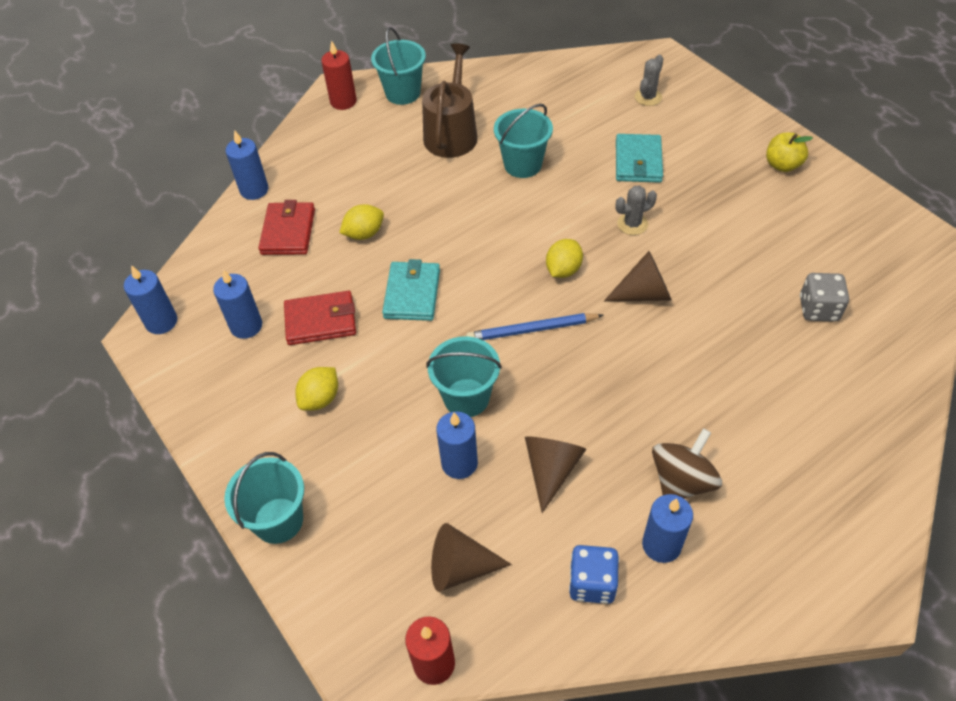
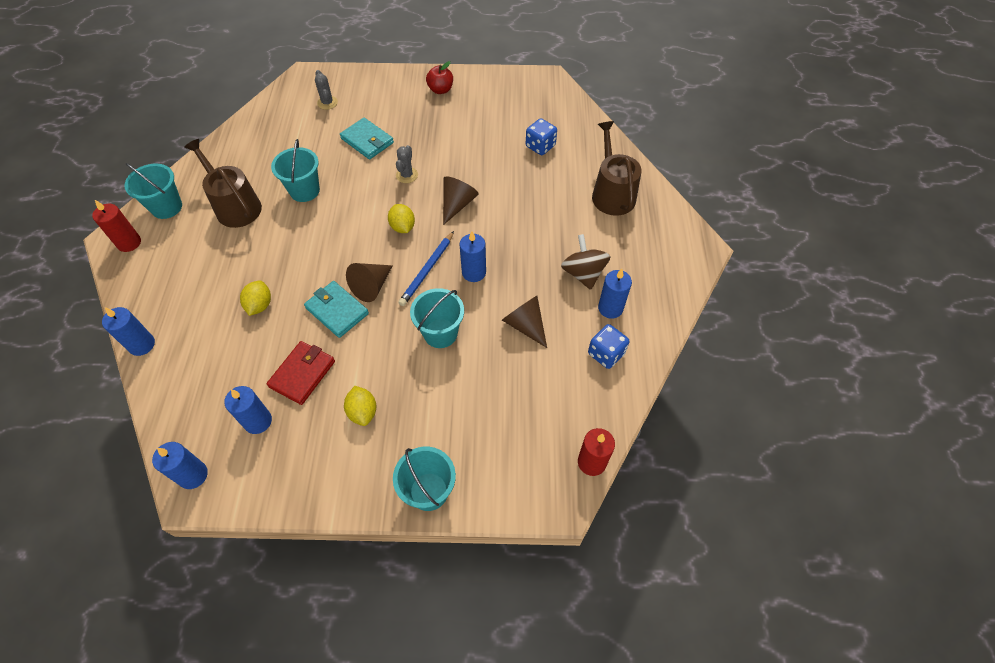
camera: 55 degrees left, 5 degrees up
red wallet [258,200,315,255] -> none
brown cone [431,523,512,592] -> brown cone moved to [346,263,393,302]
blue candle [436,411,478,479] -> blue candle moved to [460,231,486,282]
yellow apple [766,133,813,172] -> red apple [426,61,453,94]
grey dice [800,273,849,322] -> blue dice [526,118,557,155]
none -> brown watering can [592,121,641,216]

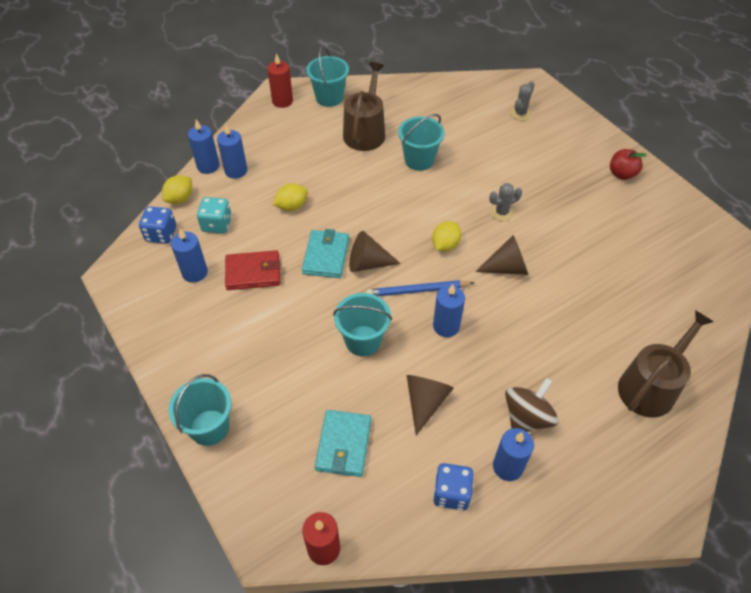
camera: 55 degrees right, 5 degrees down
blue candle [152,442,208,489] -> blue candle moved to [217,124,247,179]
turquoise wallet [340,118,394,159] -> turquoise wallet moved to [315,410,371,477]
yellow lemon [344,386,376,426] -> yellow lemon moved to [162,175,192,204]
blue dice [526,118,557,155] -> blue dice moved to [139,206,176,244]
none -> turquoise dice [197,197,232,234]

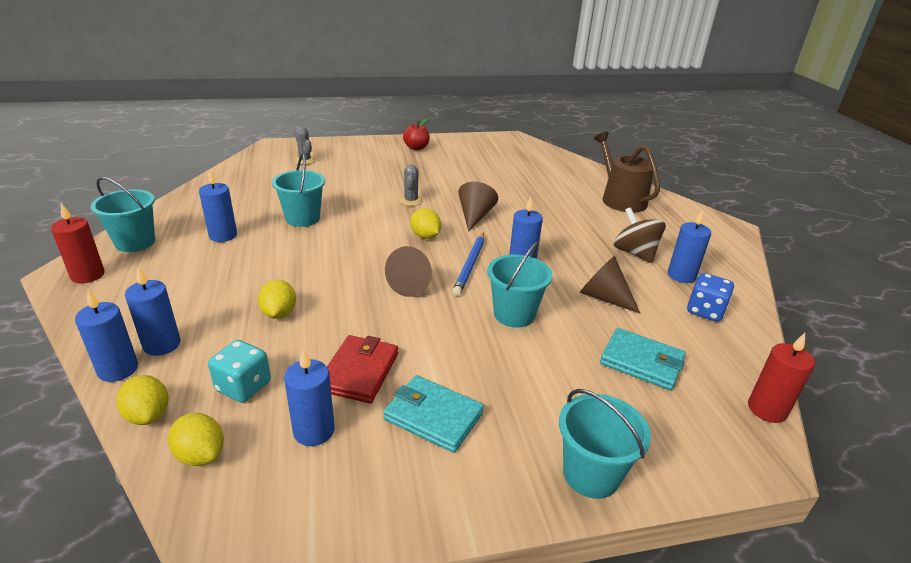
camera: 70 degrees left, 20 degrees down
blue dice [139,206,176,244] -> yellow lemon [168,413,224,466]
turquoise wallet [302,229,349,278] -> turquoise wallet moved to [383,375,484,453]
brown watering can [343,62,385,151] -> blue candle [199,170,237,242]

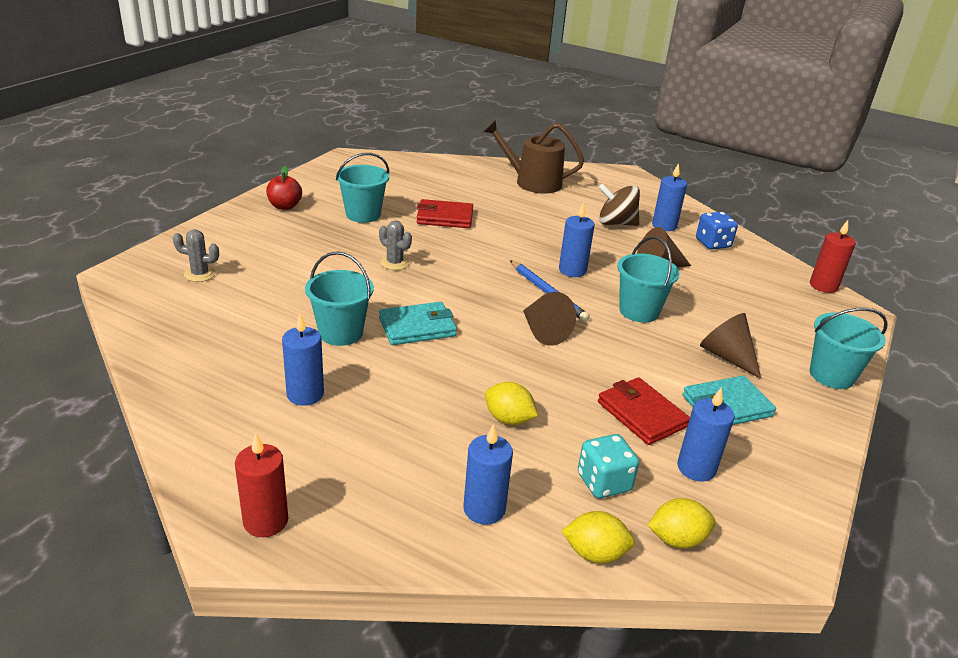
camera: 50 degrees left, 0 degrees up
blue candle [75,290,138,382] -> none
turquoise bucket [91,177,155,252] -> turquoise bucket moved to [336,153,389,223]
yellow lemon [410,208,441,239] -> none
brown cone [459,182,498,232] -> brown cone moved to [700,313,761,379]
turquoise wallet [600,328,686,390] -> turquoise wallet moved to [379,302,457,345]
none -> red wallet [417,199,473,228]

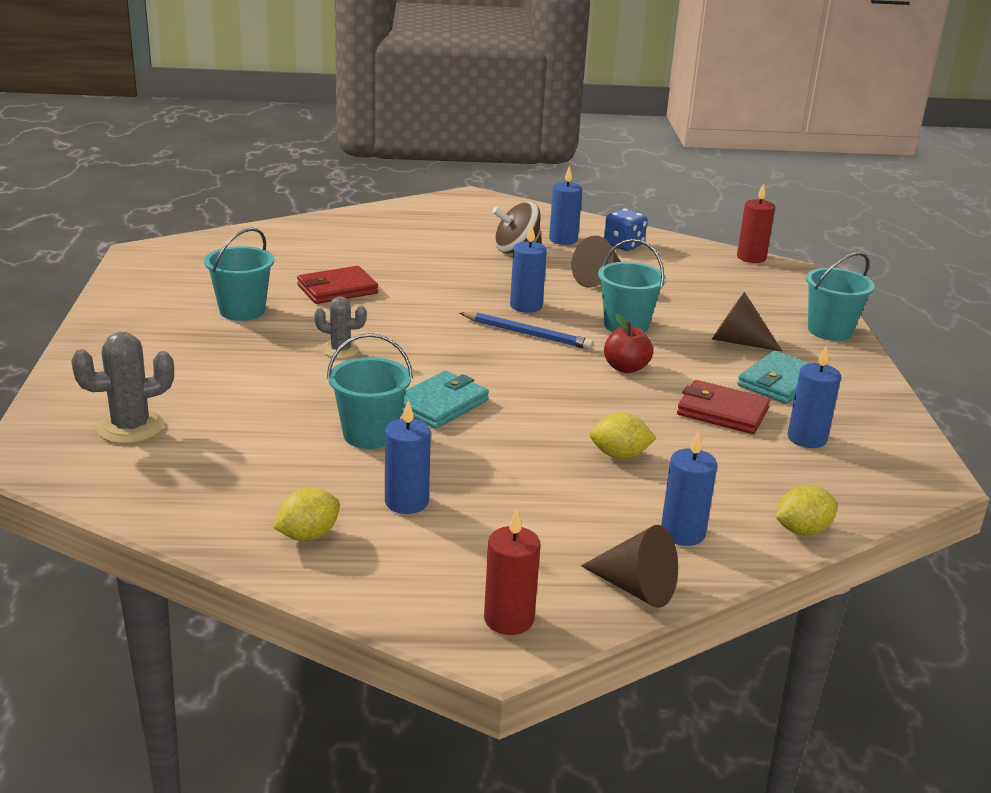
camera: 30 degrees left, 5 degrees down
grey cactus [173,229,219,282] -> grey cactus [71,332,174,444], size x1.57
red apple [266,166,302,210] -> red apple moved to [604,314,653,373]
brown watering can [484,120,584,194] -> none
brown cone [523,292,576,346] -> brown cone moved to [581,525,678,608]
turquoise dice [578,434,639,498] -> none
yellow lemon [647,498,716,549] -> yellow lemon moved to [273,488,340,541]

